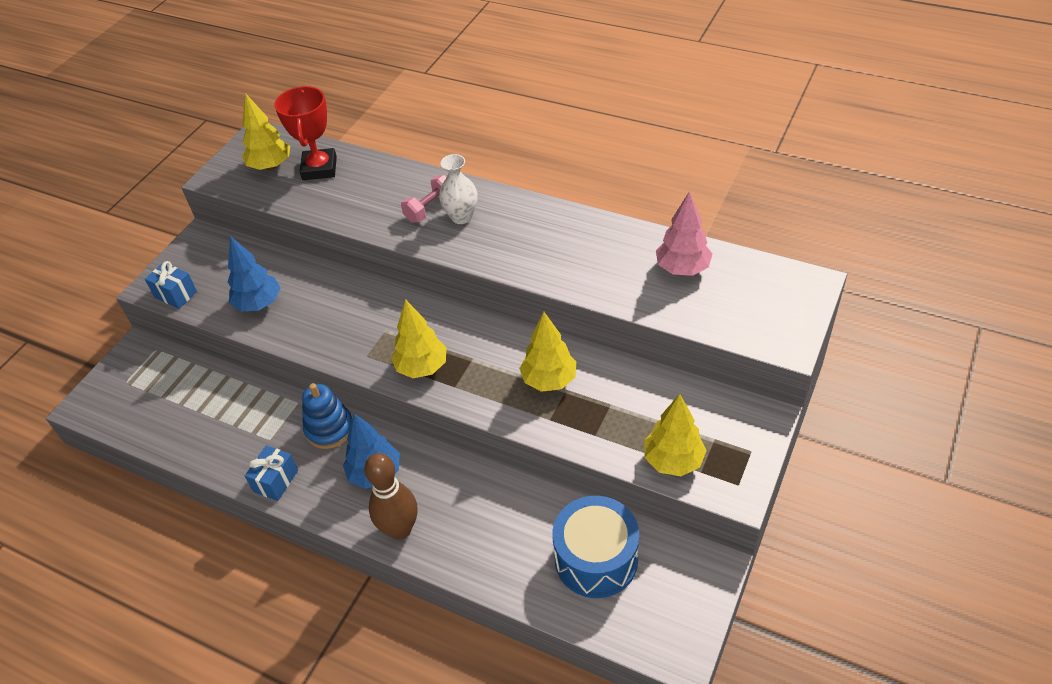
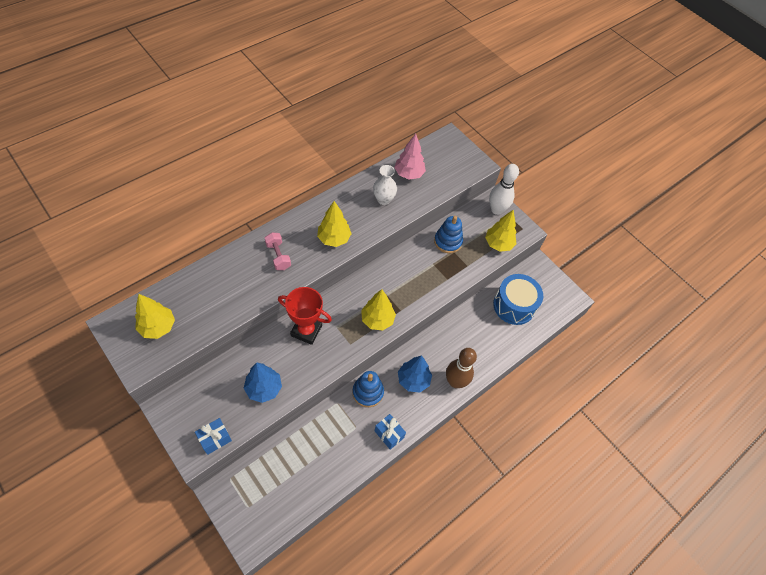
camera: 75 degrees left, 10 degrees up
red trophy [274,86,337,180] -> red trophy moved to [278,287,332,345]
white vase [439,154,477,224] -> white vase moved to [373,165,397,205]
yellow tree [519,312,576,392] -> yellow tree moved to [317,201,352,247]
none -> blue stacking toy [434,216,463,253]
none -> white bowling pin [489,164,519,215]

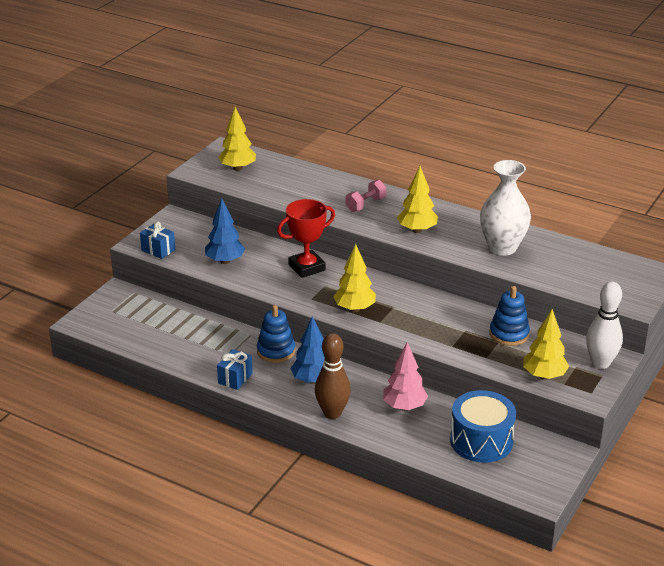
camera: 75 degrees right, 25 degrees down
red trophy [278,287,332,345] -> red trophy turned 60 degrees clockwise [277,199,335,278]
white vase [373,165,397,205] -> white vase [480,160,531,256], size x1.63
pink tree [394,134,426,180] -> pink tree moved to [383,342,428,411]

